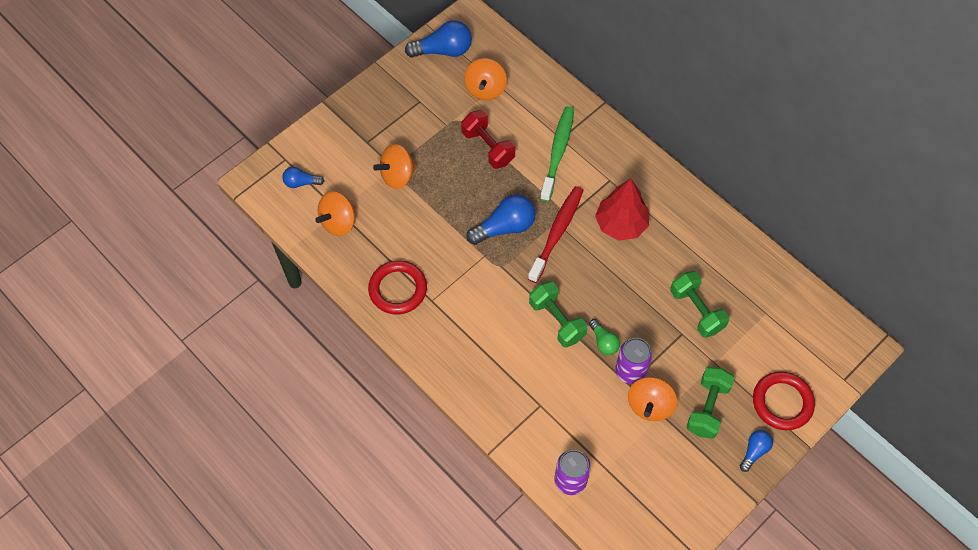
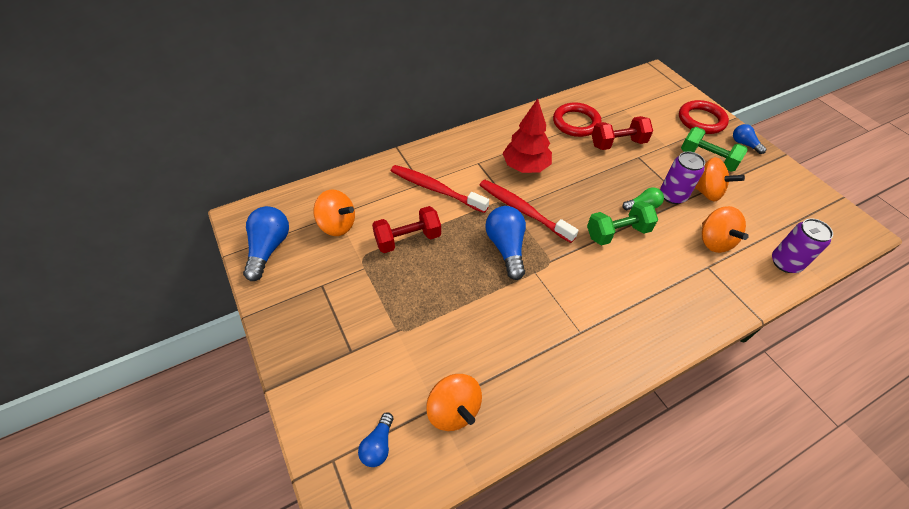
camera: 75 degrees left, 10 degrees down
red ring [368,260,427,314] -> red ring moved to [553,102,602,137]
orange spinning top [373,144,418,189] -> orange spinning top moved to [702,206,749,253]
green toothbrush [540,106,574,202] -> red toothbrush [391,165,489,213]
green dumbbell [670,271,729,338] -> red dumbbell [592,116,653,150]

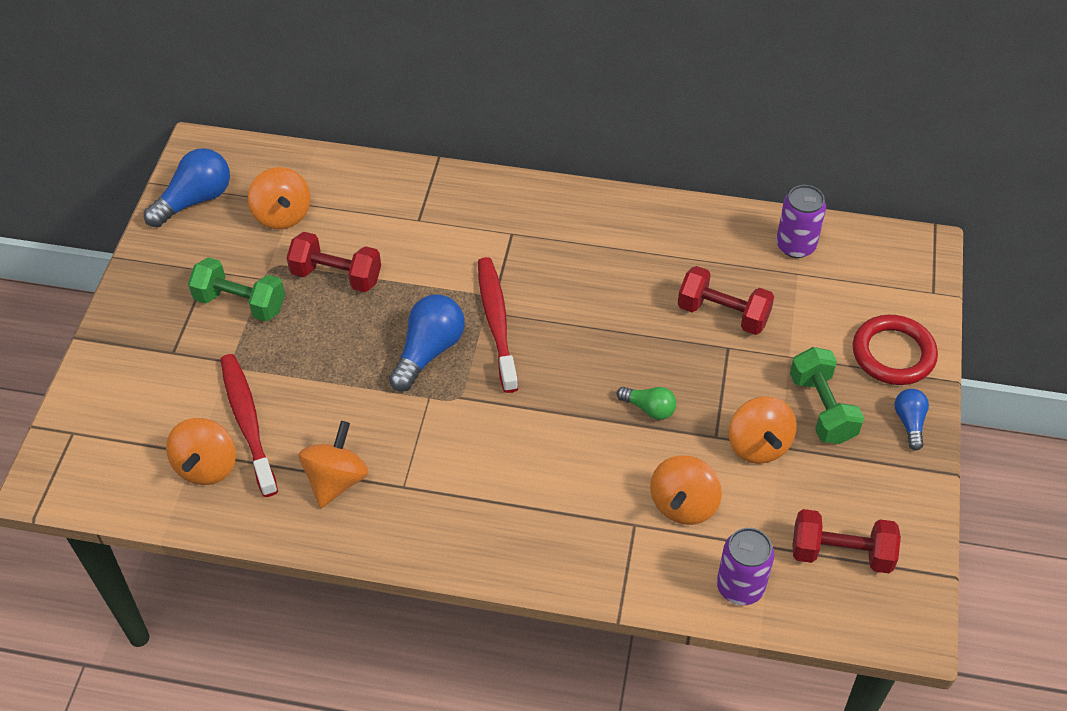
camera: 40 degrees right, 0 degrees up
blue light bulb [358,412,394,467] -> none
red toothbrush [391,165,489,213] -> red toothbrush moved to [220,354,278,497]
red tree [502,99,552,173] -> none
red ring [553,102,602,137] -> none
green dumbbell [587,201,658,245] -> green dumbbell moved to [188,257,285,322]
purple can [660,151,705,204] -> purple can moved to [776,185,826,258]
none -> orange spinning top [299,421,368,508]
none -> red dumbbell [792,509,901,573]

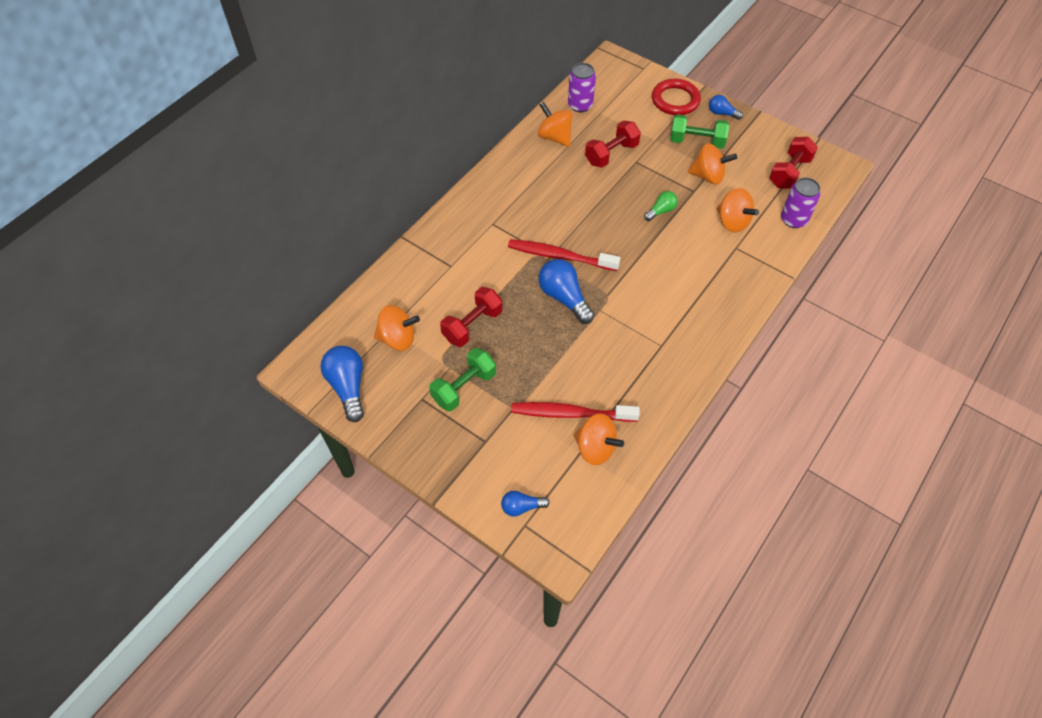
camera: 65 degrees left, 5 degrees up
orange spinning top [299,421,368,508] -> orange spinning top moved to [538,102,573,147]
none -> blue light bulb [501,491,550,517]

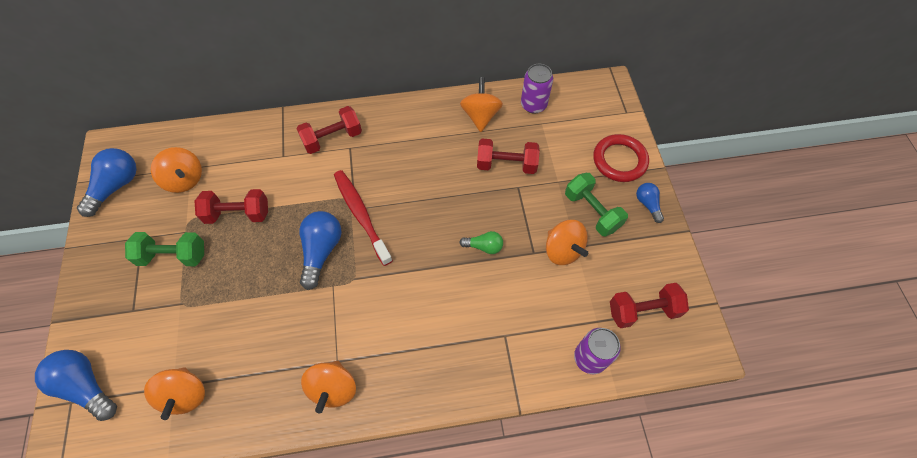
camera: 45 degrees right, 5 degrees up
blue light bulb [501,491,550,517] -> blue light bulb [35,350,117,421], size x1.76
red toothbrush [511,402,640,422] -> none
orange spinning top [717,188,759,232] -> orange spinning top moved to [301,361,356,413]
none -> red dumbbell [296,106,362,154]

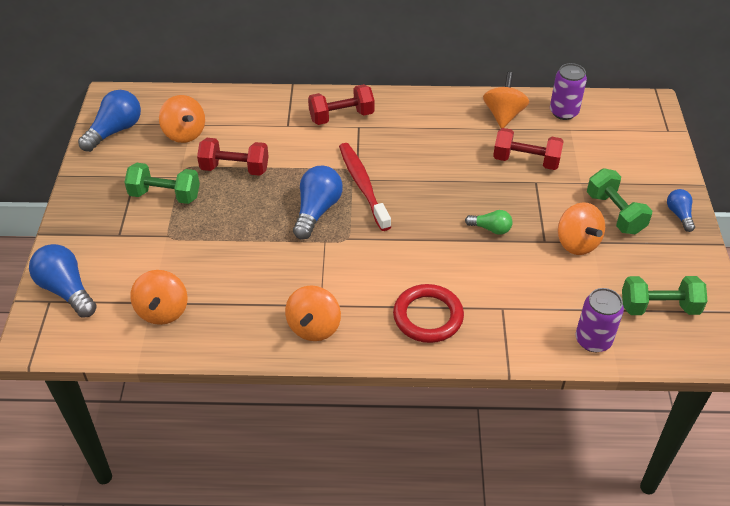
camera: 10 degrees right, 15 degrees down
red ring [593,134,649,182] -> red ring moved to [393,284,464,343]
red dumbbell [610,283,689,328] -> green dumbbell [622,276,707,315]

